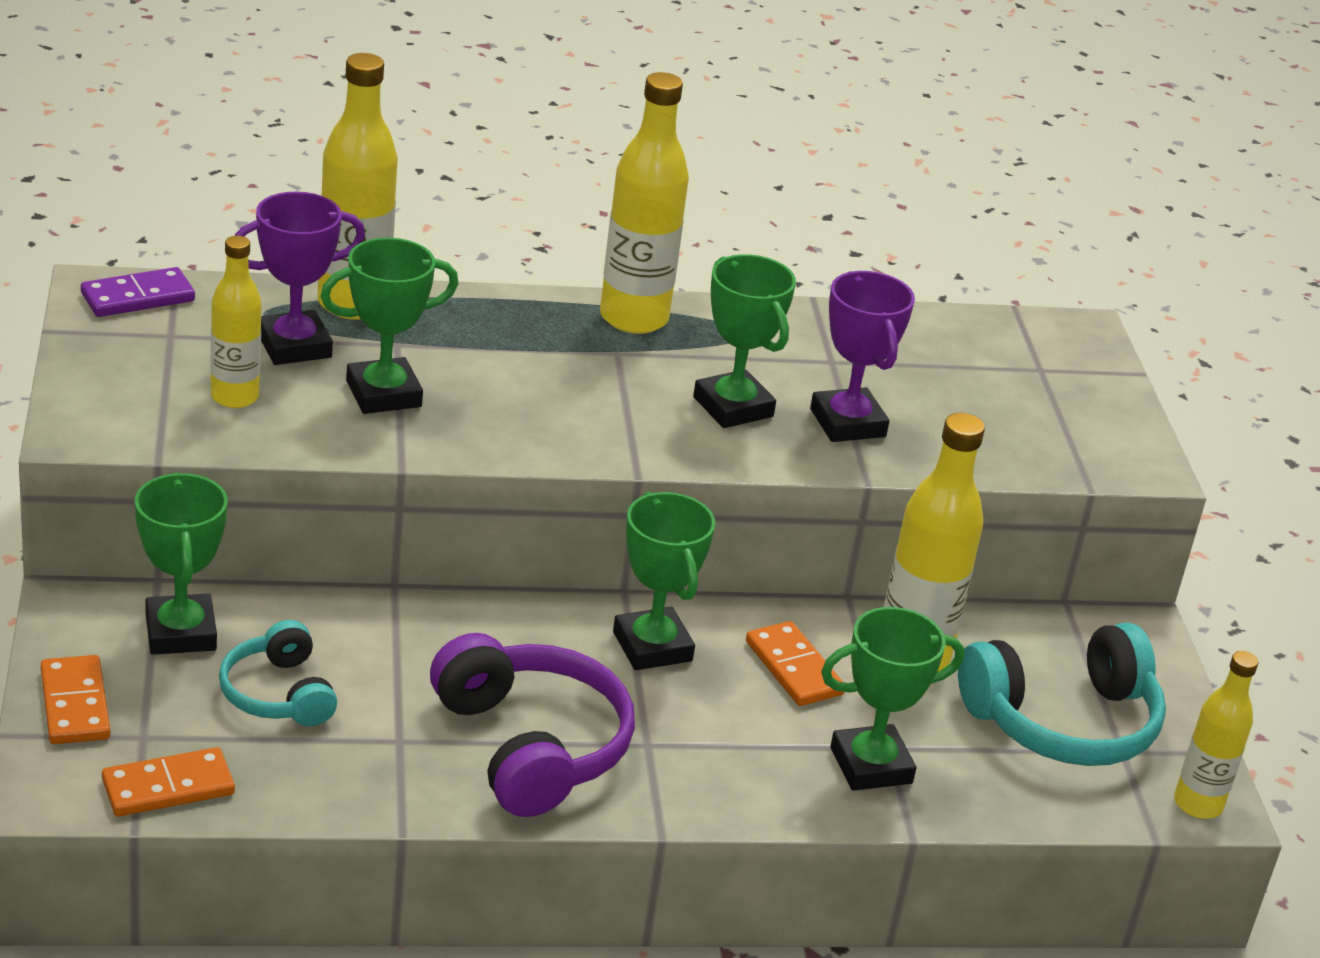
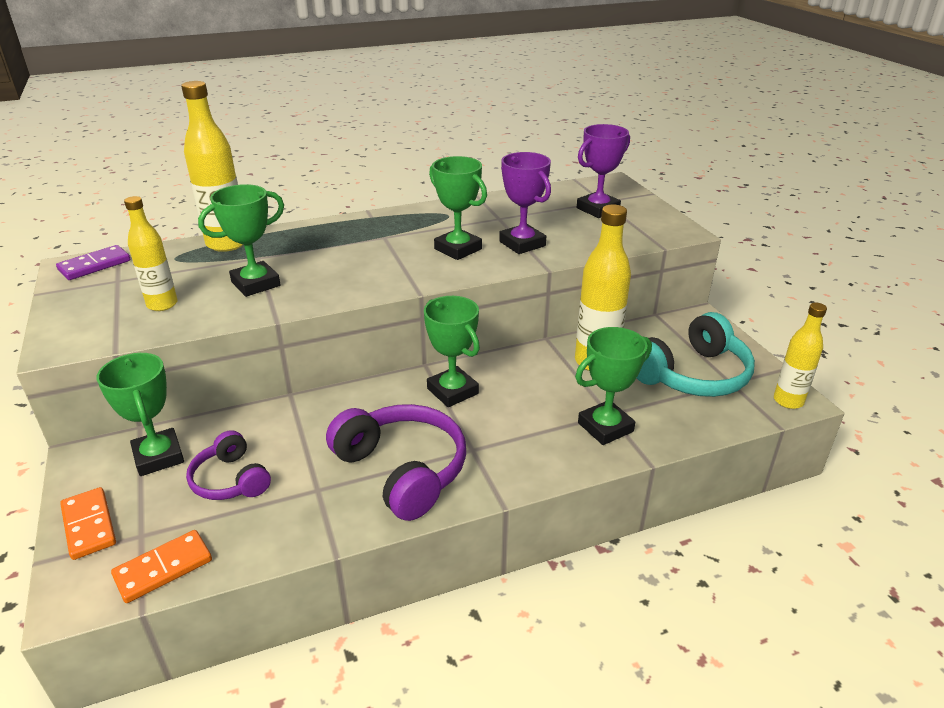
camera: 10 degrees left, 0 degrees up
turquoise headphones [219,620,337,726] -> purple headphones [186,430,271,500]
purple trophy [234,192,365,365] -> purple trophy moved to [577,124,630,218]
yellow bottle [600,72,689,334] -> none
orange domino [746,621,844,706] -> none

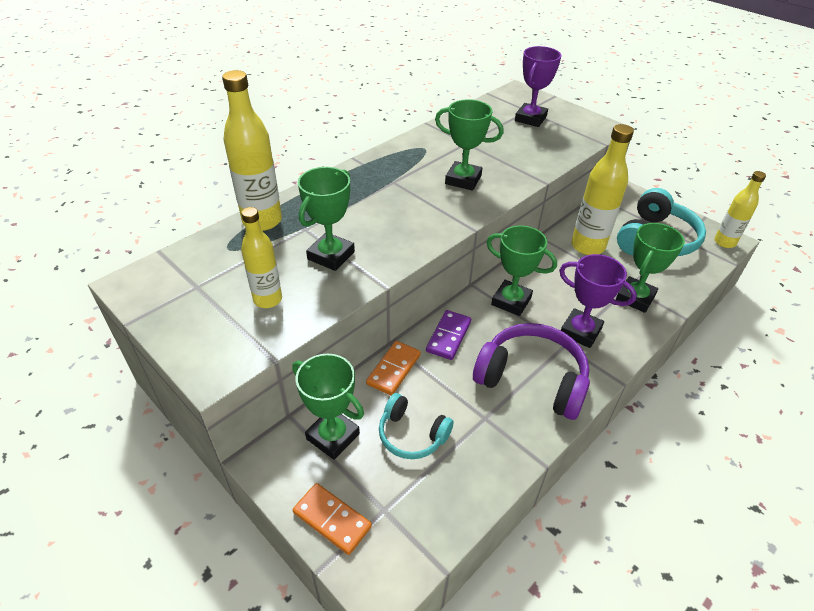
camera: 25 degrees left, 10 degrees up
purple domino [56,245,130,280] -> purple domino moved to [426,310,471,360]
orange domino [111,530,212,603] -> orange domino moved to [366,341,421,396]
purple headphones [186,430,271,500] -> turquoise headphones [379,393,454,459]
purple trophy [499,152,551,254] -> purple trophy moved to [559,254,637,348]

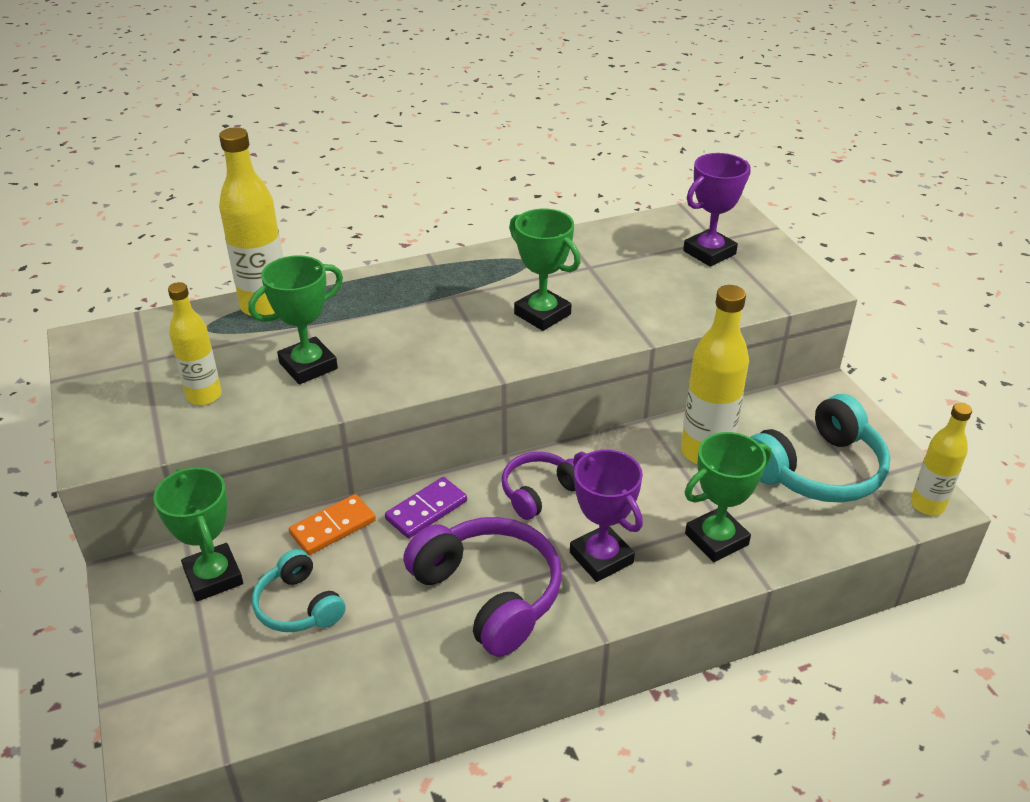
camera: 25 degrees right, 5 degrees down
orange domino [293,483,372,555] -> none
green trophy [486,225,557,316] -> purple headphones [502,452,575,520]

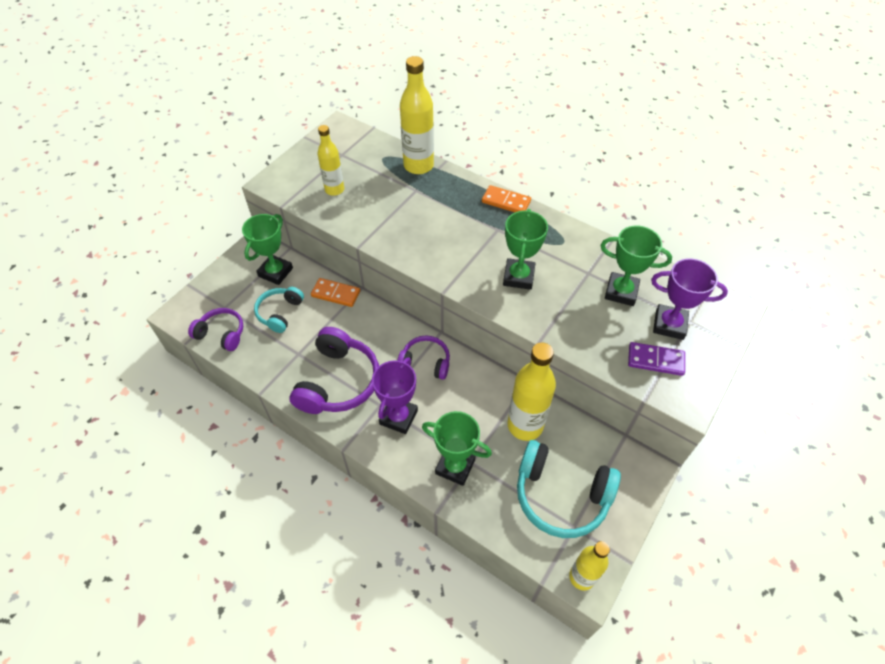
camera: 55 degrees right, 15 degrees up
green trophy [249,255,343,384] -> green trophy moved to [601,226,672,306]
purple domino [385,477,467,538] -> purple domino moved to [628,342,685,376]
none -> purple headphones [188,308,243,351]
none -> orange domino [482,185,531,212]

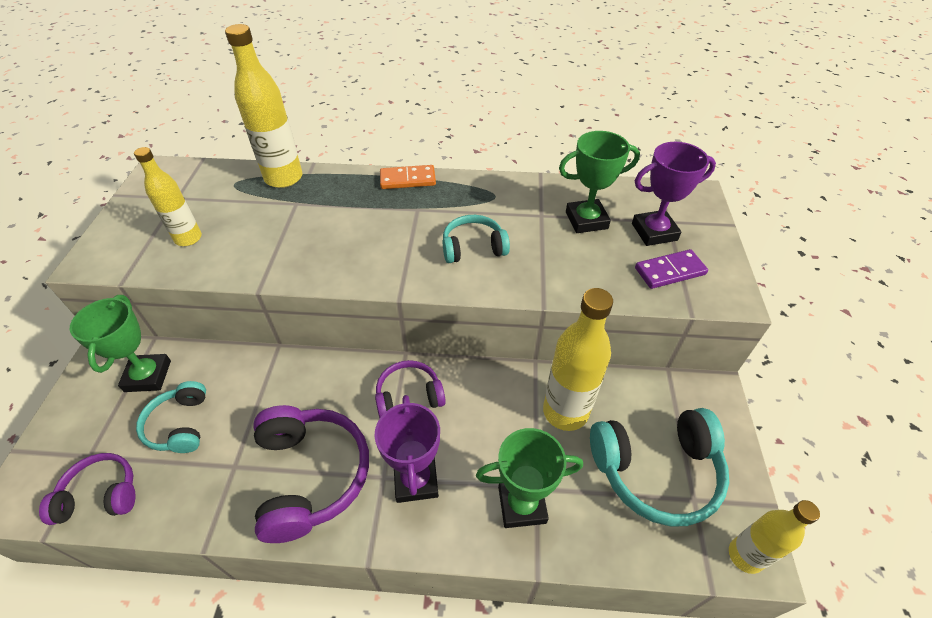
camera: 30 degrees left, 5 degrees down
orange domino [311,278,360,307] -> none
green trophy [503,209,548,290] -> turquoise headphones [443,215,510,263]

